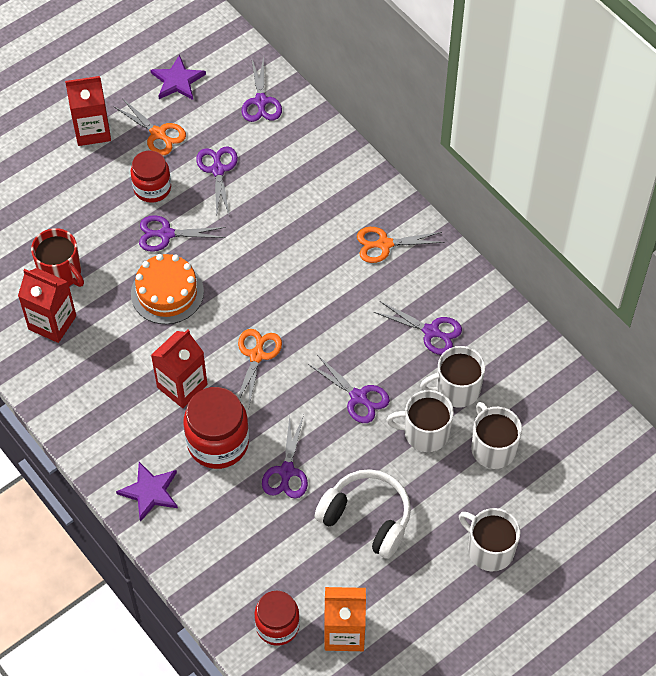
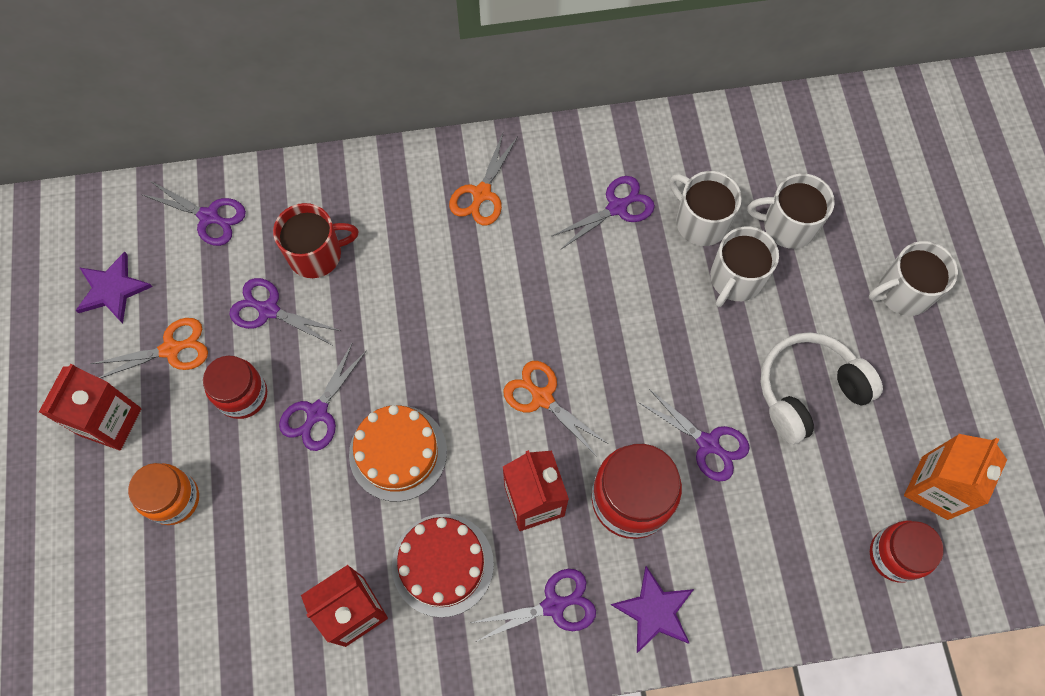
camera: 60 degrees left, 10 degrees up
red mug [31,228,84,287] -> red mug moved to [273,203,359,278]
purple scissors [308,356,390,423] -> purple scissors moved to [471,569,596,642]
white mug [420,346,485,408] -> white mug turned 120 degrees clockwise [670,171,742,246]
none -> orange jar [128,463,199,525]
none -> red cake [392,514,494,617]

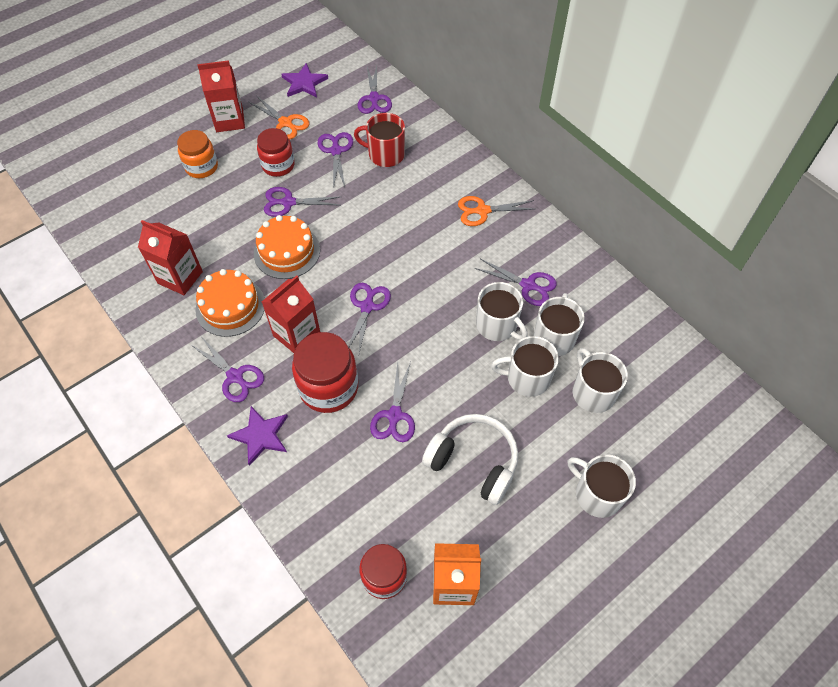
camera: 60 degrees right, 10 degrees down
red mug [273,203,359,278] -> red mug turned 150 degrees clockwise [354,113,405,167]
red cake [392,514,494,617] -> orange cake [195,269,265,337]
orange scissors [503,361,608,456] -> purple scissors [348,283,391,353]
none -> white mug [476,282,528,341]

